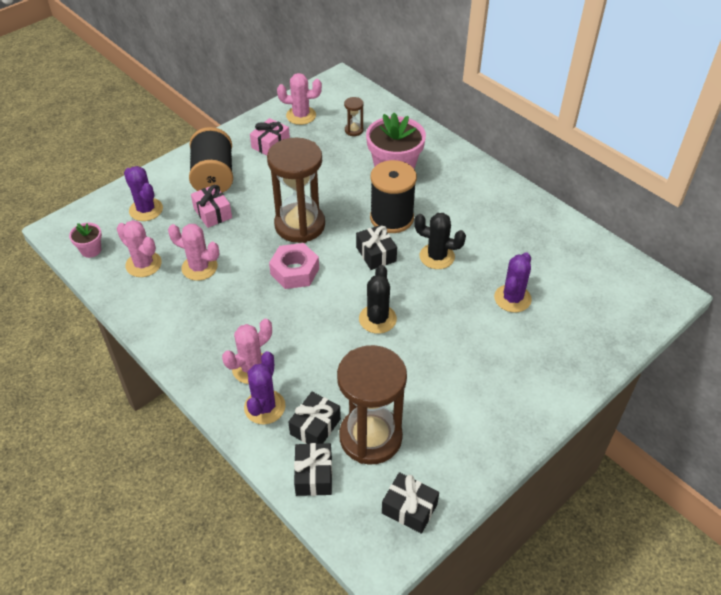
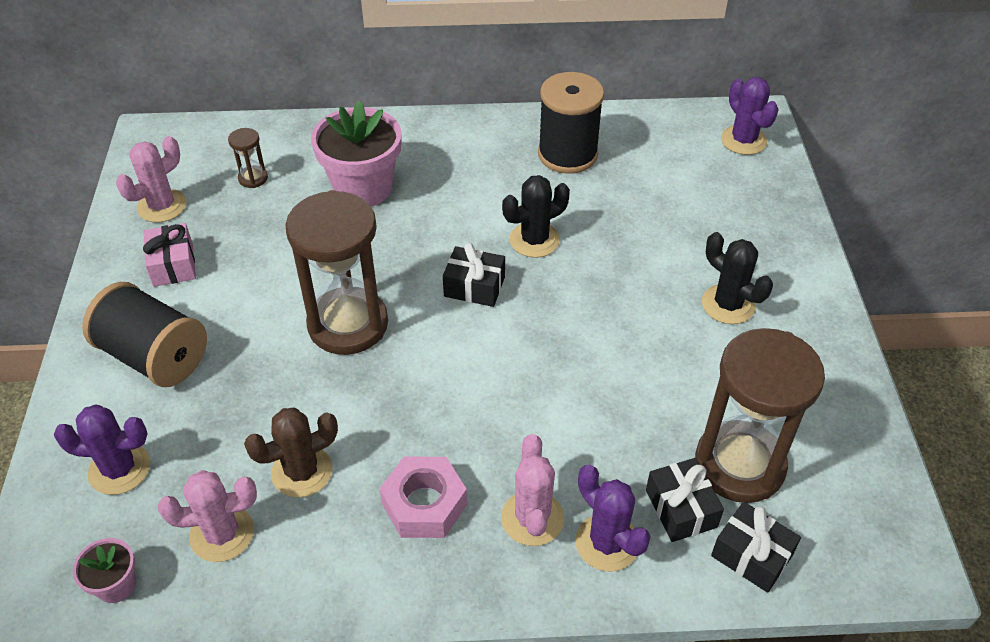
camera: 50 degrees left, 0 degrees up
pink cactus [168,224,220,281] -> brown cactus [244,408,338,498]
pink gift [191,184,232,228] -> none
pink nut [269,243,319,289] -> pink nut moved to [380,457,467,538]
black cactus [359,265,397,334] -> black cactus moved to [702,232,773,324]
black spool [370,160,417,233] -> black spool moved to [538,72,604,174]
black gift [382,472,439,534] -> none
purple cactus [494,252,532,312] -> purple cactus moved to [721,77,779,155]

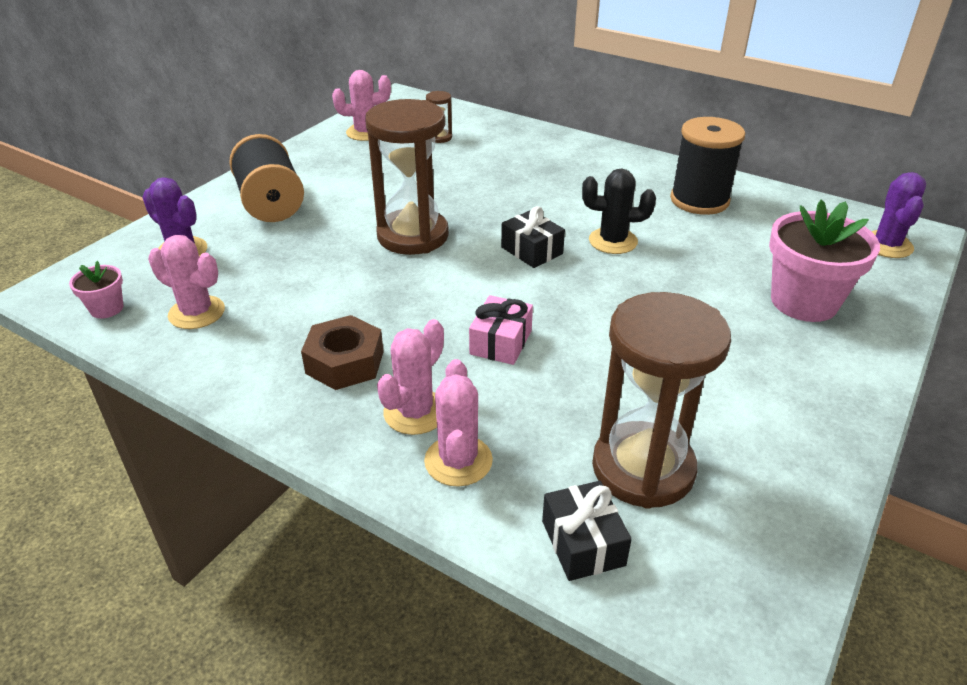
camera: 35 degrees right, 10 degrees down
pink gift [143,223,196,287] -> pink gift moved to [469,295,533,365]
brown cactus [244,408,338,498] -> none
pink flower pot [311,100,402,207] -> pink flower pot moved to [769,199,880,322]
pink nut [380,457,467,538] -> brown nut [301,315,384,390]
purple cactus [575,465,651,571] -> pink cactus [424,359,493,487]
black gift [646,458,724,542] -> none
black cactus [702,232,773,324] -> none

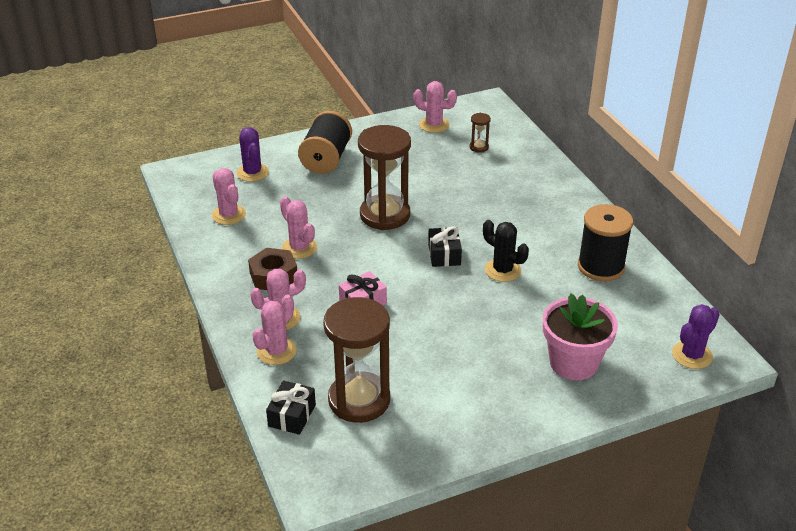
camera: 35 degrees right, 0 degrees up
pink flower pot [69,261,123,319] -> none
none -> pink cactus [280,196,317,259]

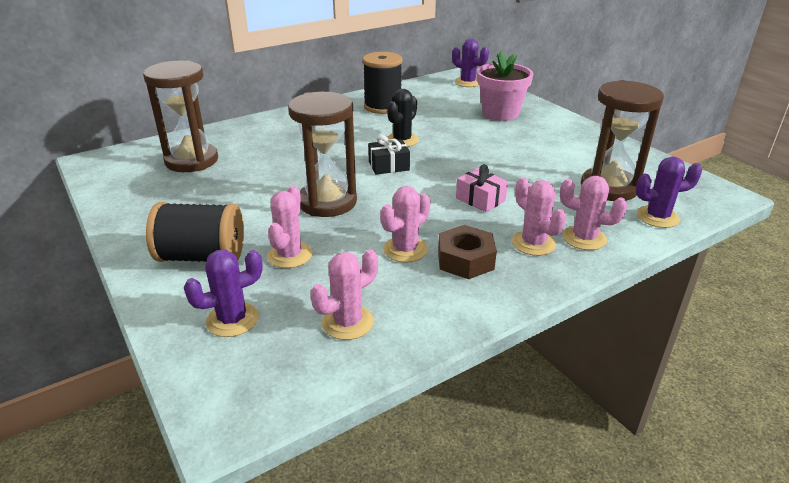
camera: 100 degrees left, 5 degrees down
black gift [266,380,316,435] -> purple cactus [636,156,702,228]
pink cactus [414,81,457,133] -> pink cactus moved to [267,186,313,268]
brown hourglass [469,113,491,153] -> brown hourglass [143,60,218,172], size x2.40

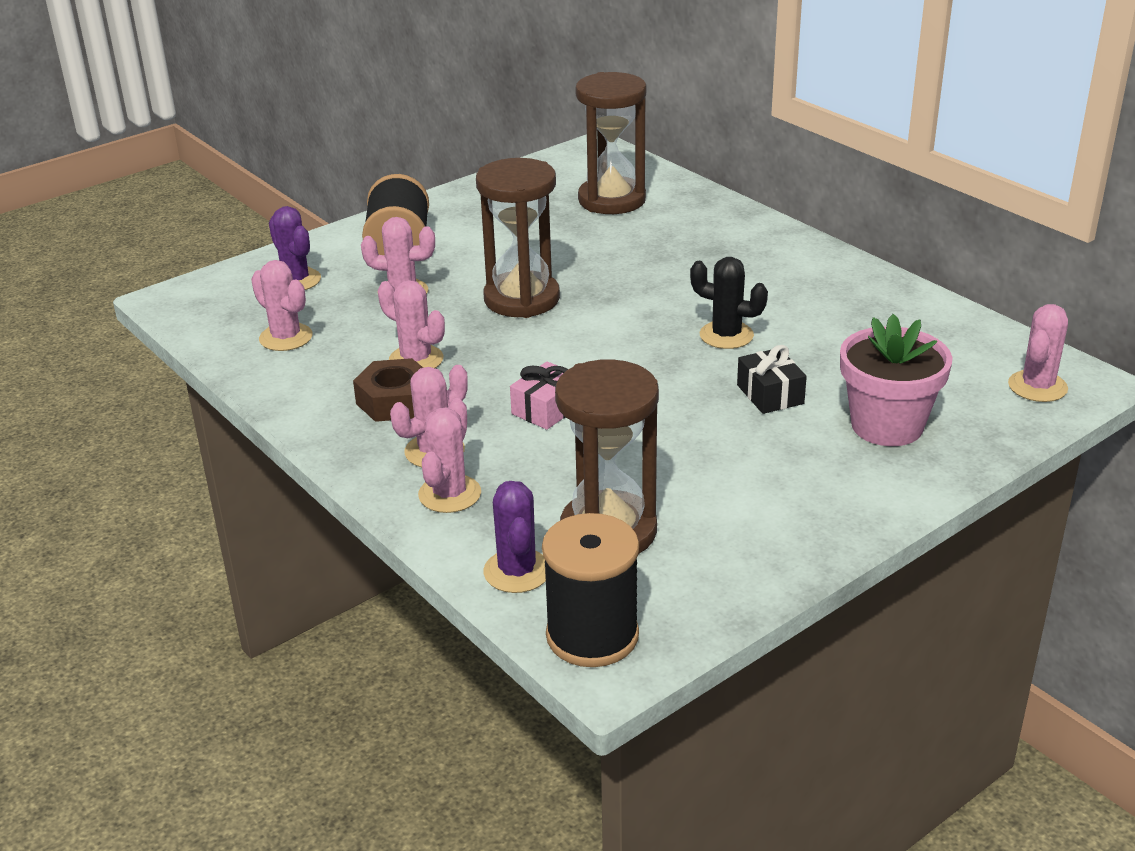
camera: 85 degrees right, 0 degrees up
black spool [363,52,403,114] -> black spool moved to [542,513,639,667]
black gift [368,135,410,175] -> black gift moved to [737,345,807,414]
purple cactus [452,39,489,87] -> pink cactus [1008,304,1068,402]

